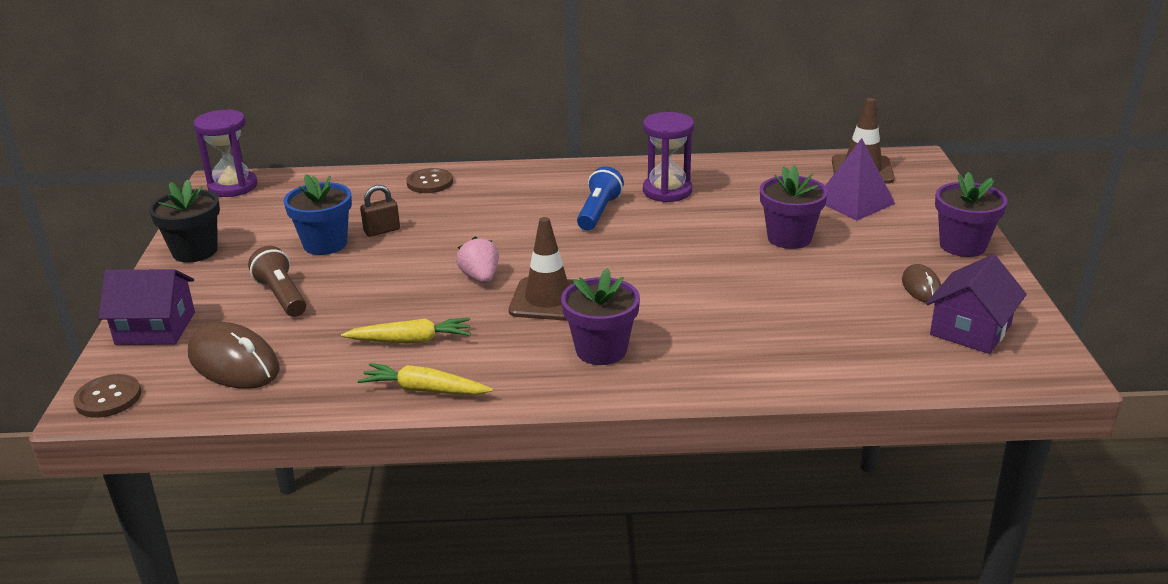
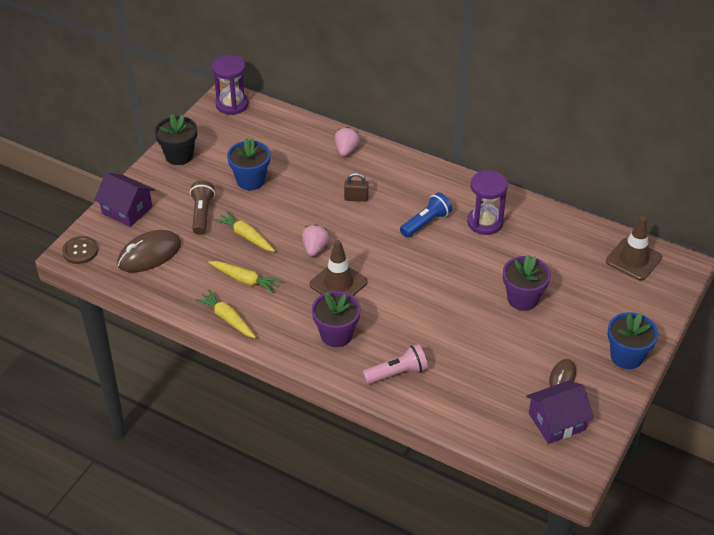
camera: 30 degrees right, 15 degrees up
brown mouse [188,322,280,389] -> brown mouse turned 75 degrees clockwise [117,230,181,272]
brown padlock [360,185,400,237] -> brown padlock moved to [344,173,369,202]
brown button [406,168,453,193] -> pink strawberry [335,127,360,157]
purple pyramid [825,138,895,220] -> none
purple flower pot [935,172,1008,257] -> blue flower pot [607,312,658,369]
none -> yellow carrot [215,211,275,252]
none -> pink flashlight [362,344,428,384]

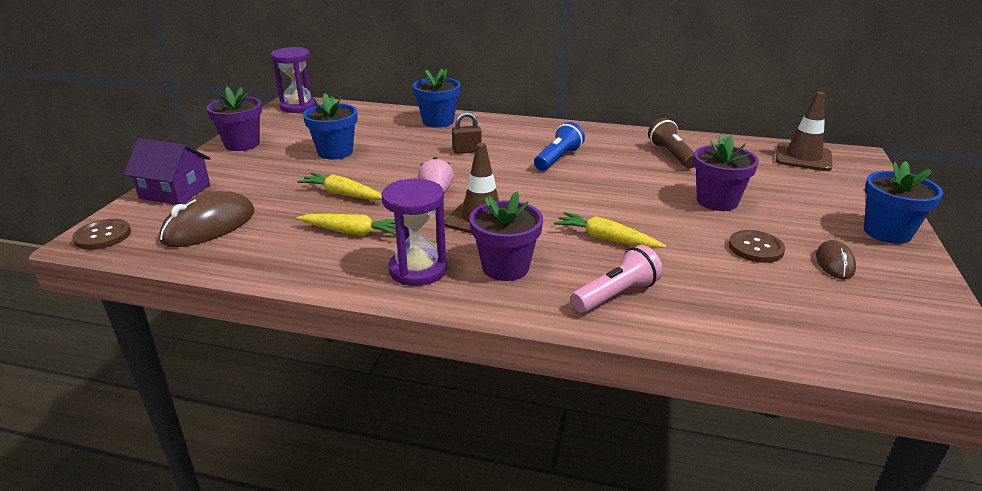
camera: 15 degrees left, 15 degrees down
black flower pot [155,114,197,165] -> purple flower pot [206,87,262,151]
brown flashlight [190,181,215,235] -> brown flashlight moved to [648,118,695,169]
yellow carrot [195,289,256,338] -> yellow carrot moved to [554,212,666,249]
pink strawberry [335,127,360,157] -> blue flower pot [413,69,461,128]
purple hourglass [467,170,508,235] -> purple hourglass moved to [382,179,447,286]
purple house [526,381,594,444] -> none
none -> brown button [729,230,785,263]

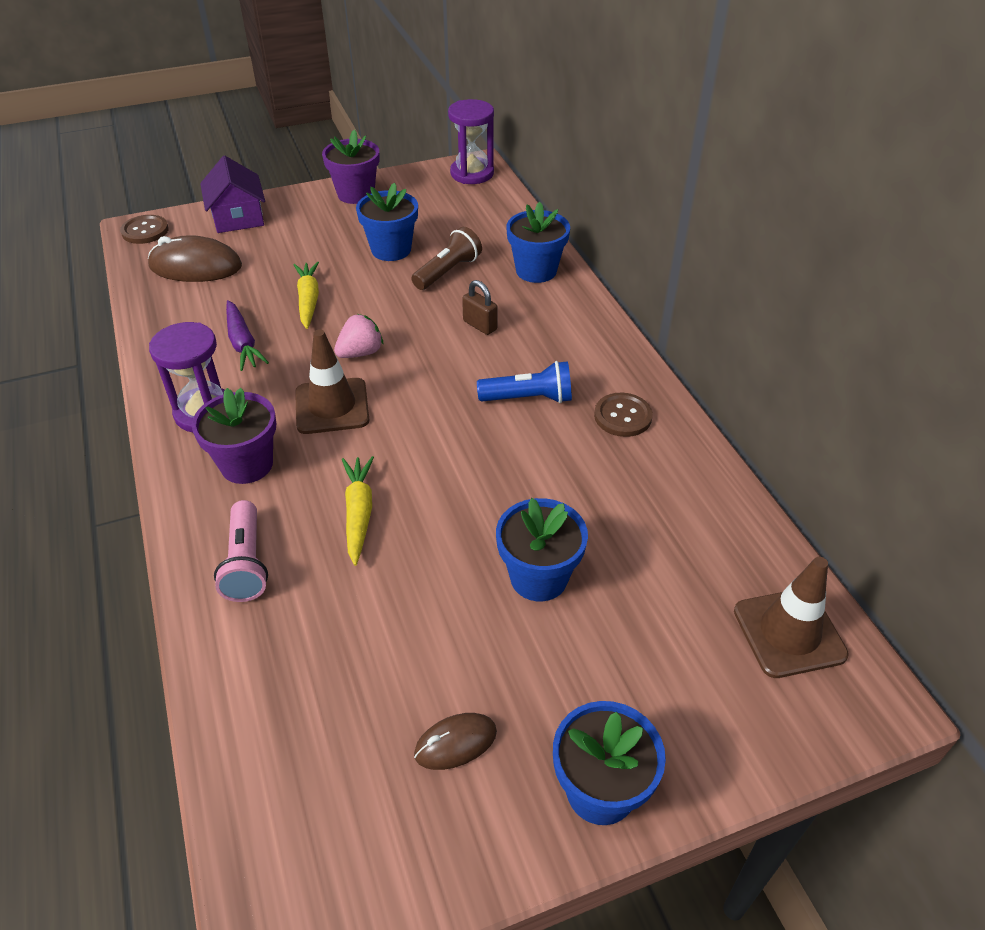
camera: 55 degrees right, 15 degrees up
yellow carrot [296,213,396,236] -> purple carrot [226,300,269,371]
pink flashlight [571,245,663,313] -> pink flashlight turned 60 degrees clockwise [214,500,268,602]
brown flashlight [648,118,695,169] -> brown flashlight moved to [411,227,482,290]
purple flower pot [693,135,759,211] -> blue flower pot [496,498,588,601]
brown button [729,230,785,263] -> brown button moved to [594,393,653,437]

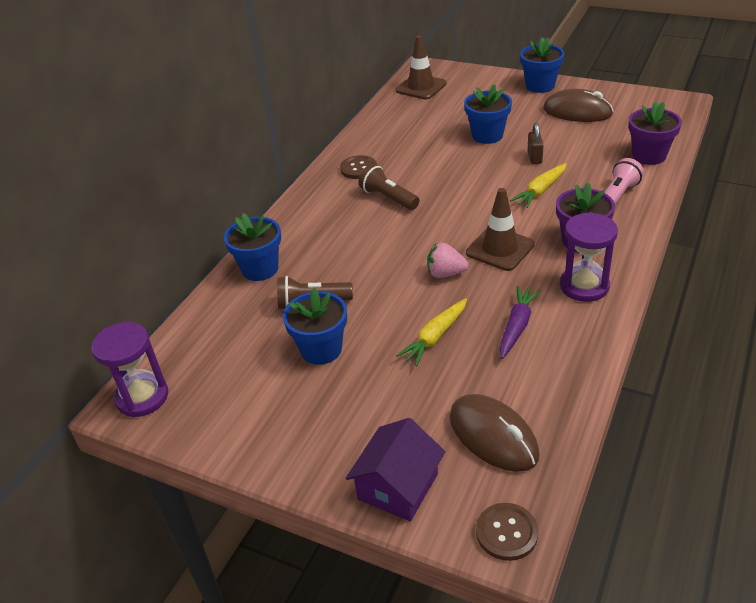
camera: 130 degrees left, 5 degrees down
purple flower pot [322,129,379,204] -> purple flower pot moved to [629,101,682,165]
brown mouse [414,713,497,770] -> brown mouse [543,89,614,122], size x1.78
brown padlock [462,280,498,335] -> brown padlock moved to [527,122,544,164]
blue flashlight [477,361,572,403] -> brown flashlight [359,164,419,210]

